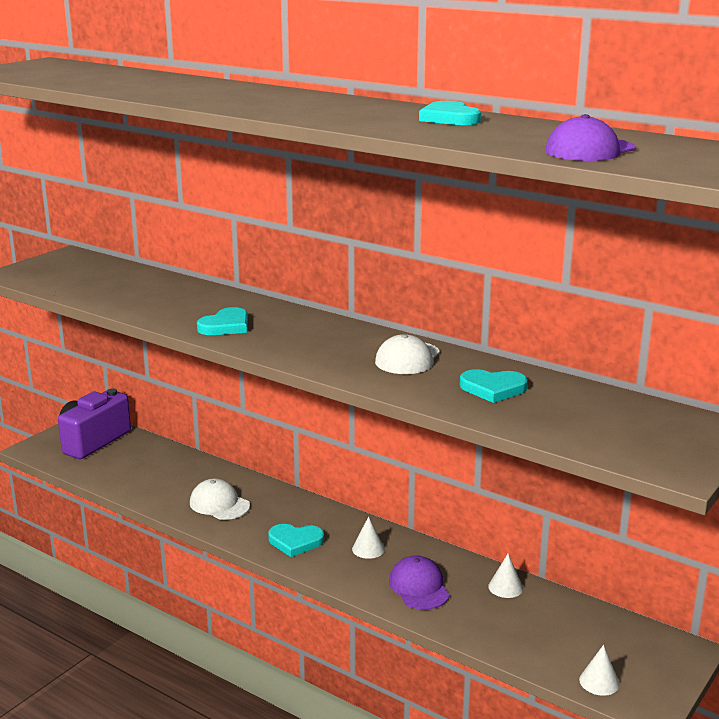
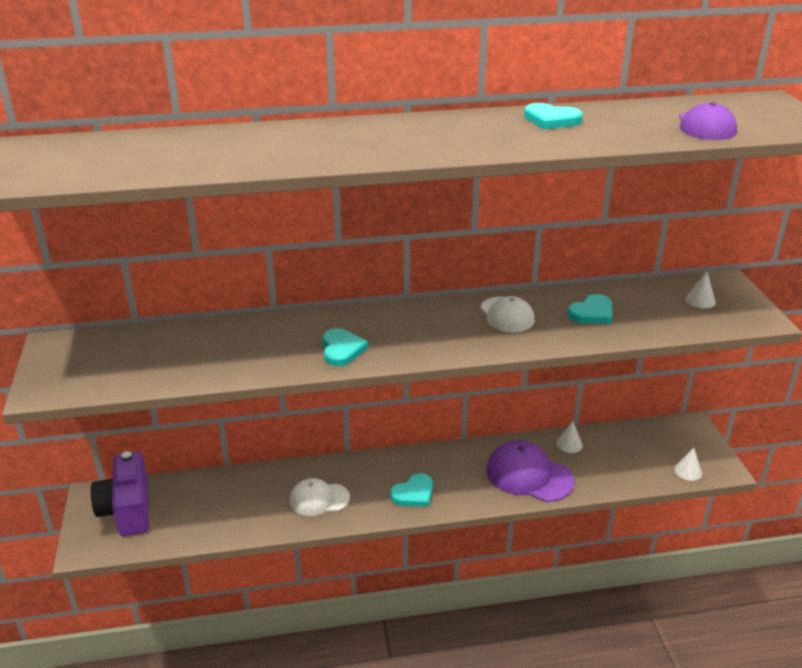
camera: 45 degrees left, 10 degrees up
white cone [352,516,385,559] -> white cone moved to [686,272,716,308]
purple cap [389,555,450,610] -> purple cap [486,440,575,502], size x1.54

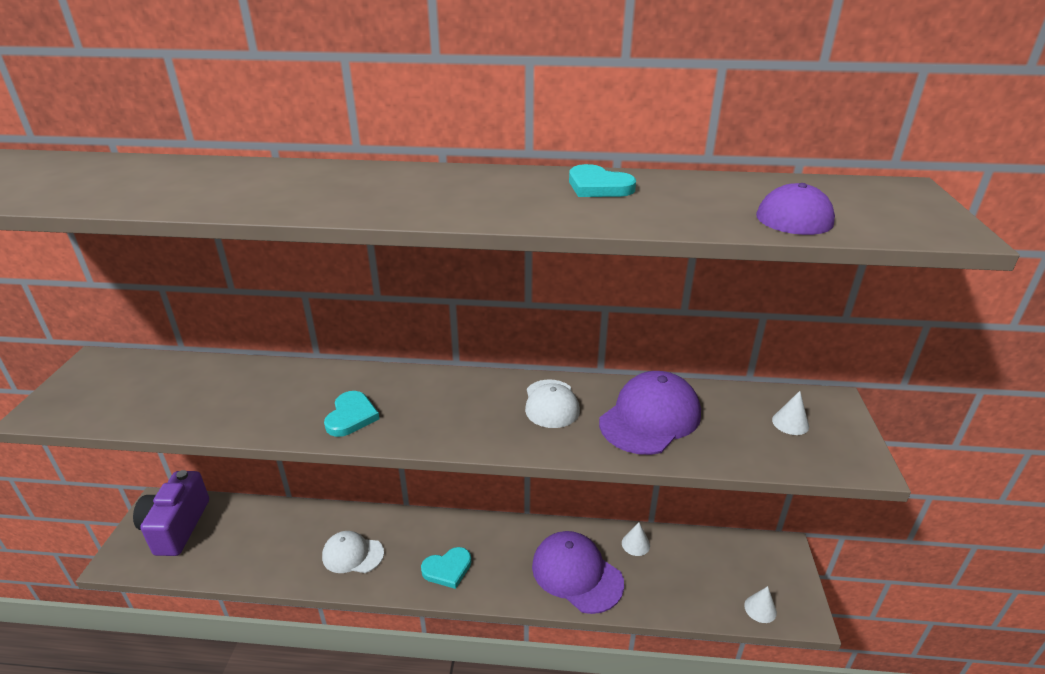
camera: 15 degrees right, 0 degrees up
turquoise heart [567,294,613,324] -> purple cap [599,371,701,455]

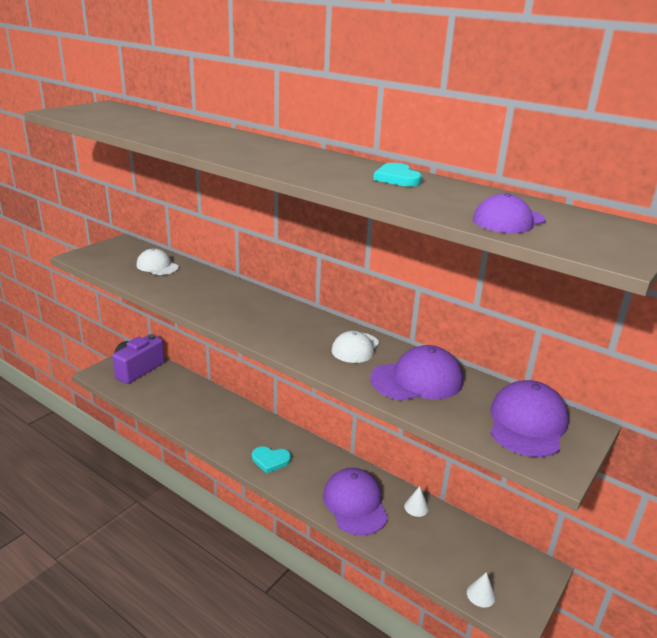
camera: 30 degrees right, 5 degrees down
white cap [322,531,384,573] -> white cap moved to [136,248,179,275]
turquoise heart [324,391,380,437] -> none
white cone [772,391,809,435] -> purple cap [490,380,569,457]

